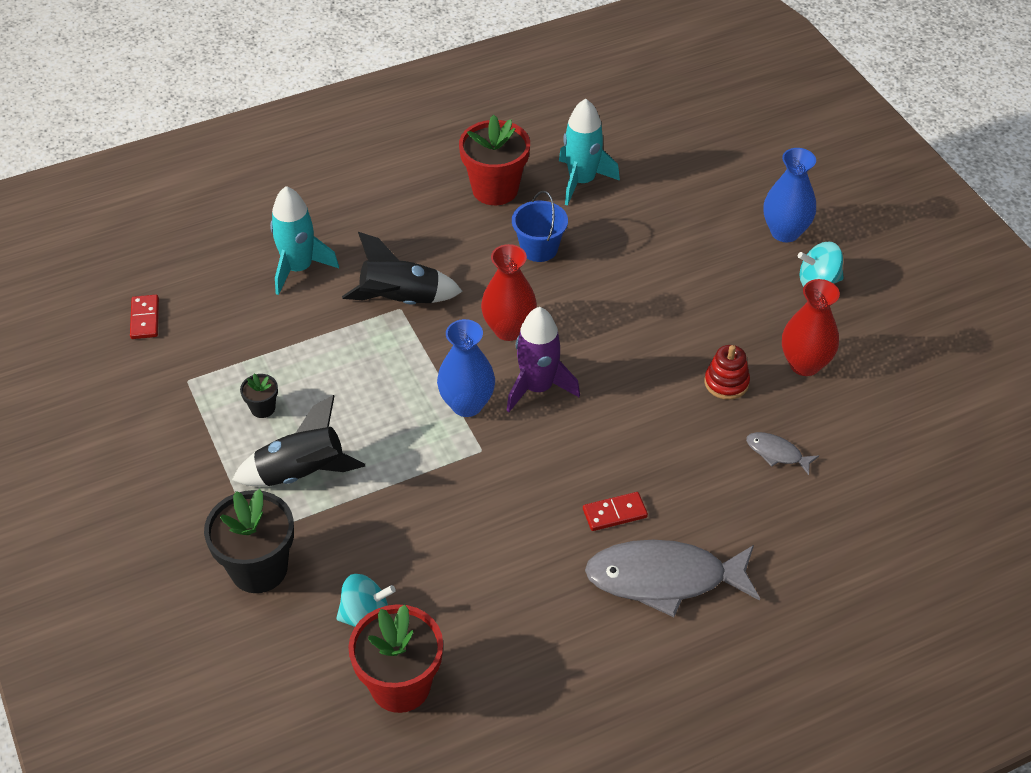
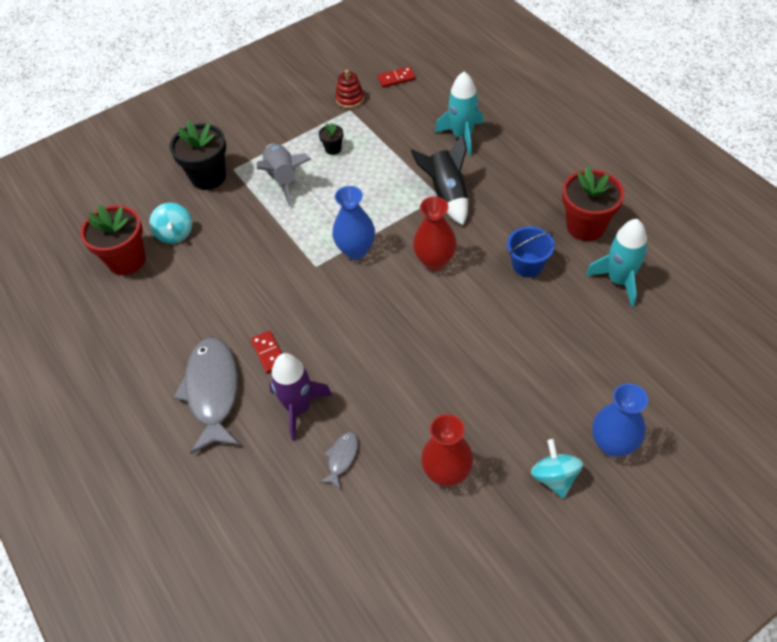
camera: 85 degrees right, 5 degrees up
black rocket [232,395,365,486] -> grey rocket [256,144,311,206]
purple rocket [507,307,580,412] -> purple rocket moved to [269,353,332,441]
red stacking toy [705,345,750,400] -> red stacking toy moved to [335,70,364,108]

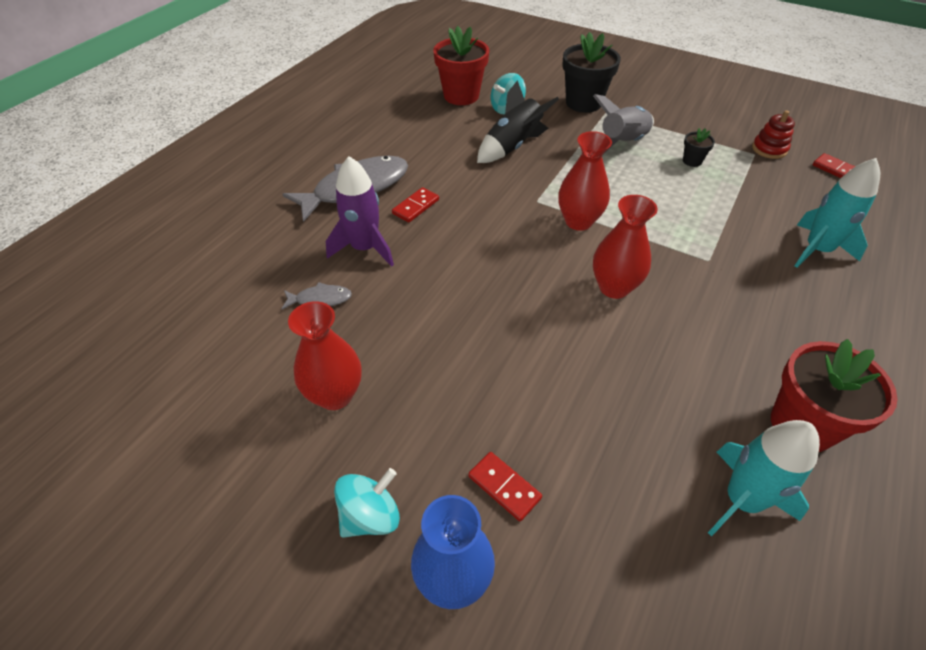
camera: 60 degrees right, 5 degrees down
blue vase [332,186,375,260] -> red vase [558,131,612,231]
black rocket [411,134,468,225] -> black rocket moved to [477,80,559,163]
blue bucket [507,227,555,277] -> none
none -> red domino [468,452,542,522]

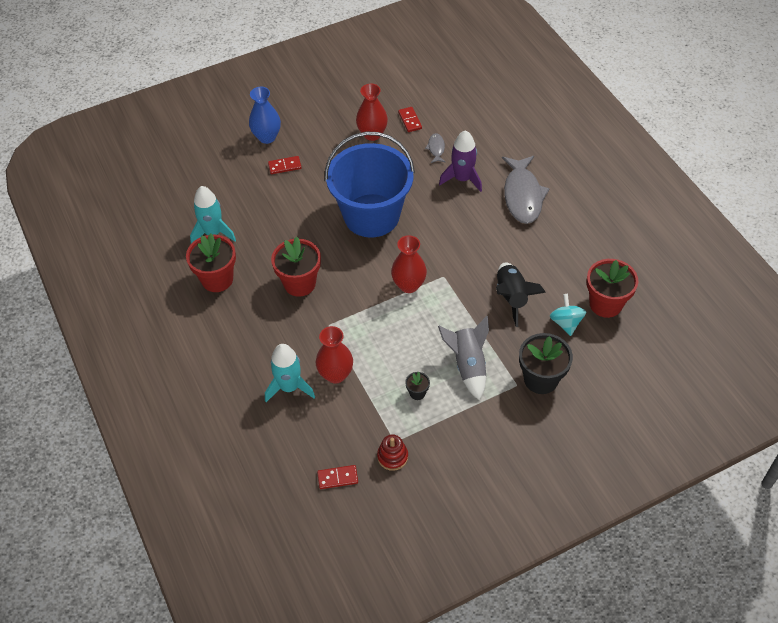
camera: 125 degrees right, 5 degrees up
grey fish [281,282,352,310] -> grey fish turned 150 degrees clockwise [425,133,445,163]
turquoise spinning top [334,468,400,538] -> none
red domino [392,187,439,223] -> red domino moved to [398,107,422,132]
red vase [593,195,658,299] -> red vase moved to [316,326,353,384]
none -> red flower pot [271,237,321,297]
none -> blue bucket [325,131,415,237]

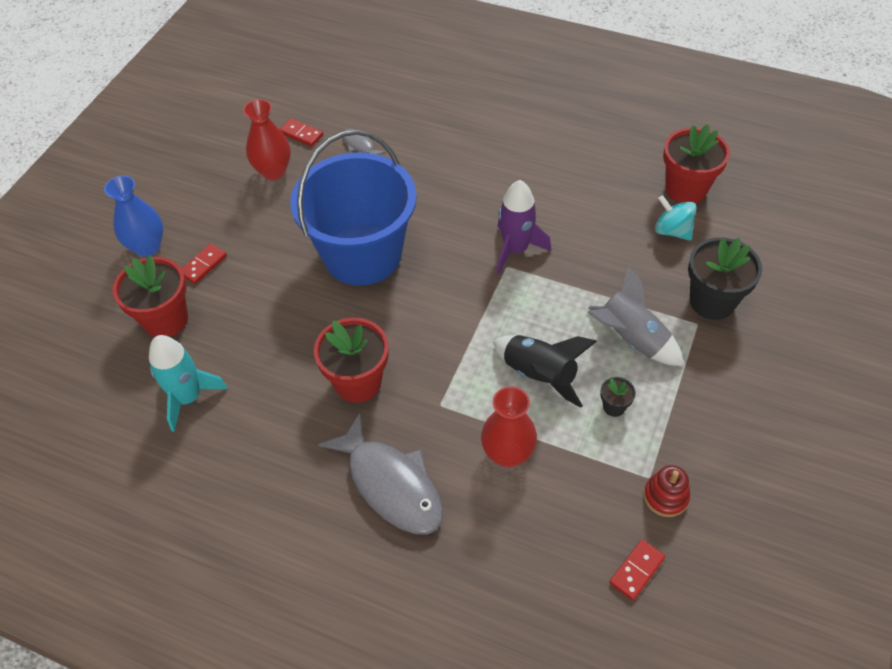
camera: 40 degrees left, 0 degrees up
red flower pot [186,234,236,292] -> red flower pot moved to [113,255,188,337]
turquoise rocket [265,344,315,402] -> none
red vase [391,235,427,293] -> none
purple rocket [439,130,482,192] -> purple rocket moved to [497,180,551,273]
black rocket [496,262,546,327] -> black rocket moved to [493,335,597,408]
grey fish [502,156,550,224] -> grey fish moved to [318,413,443,535]

